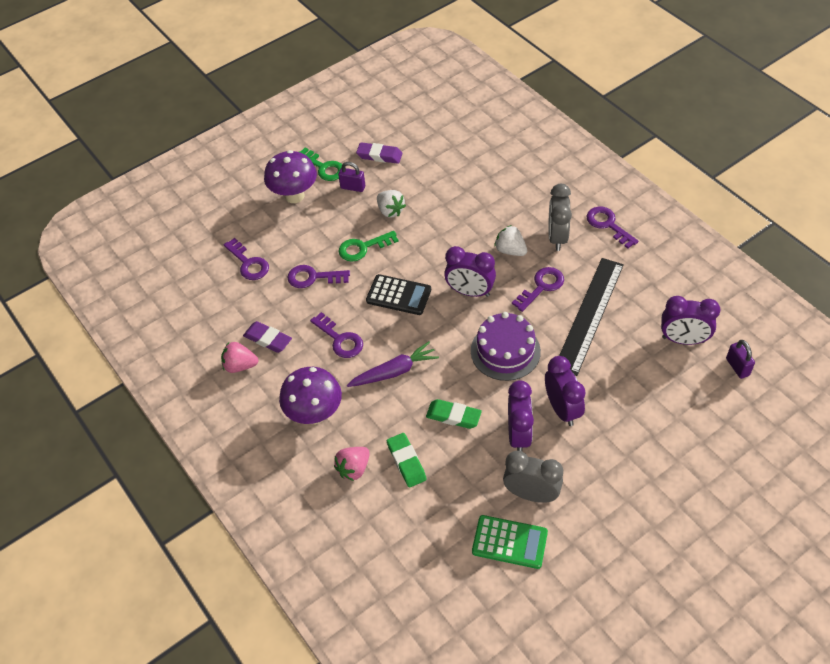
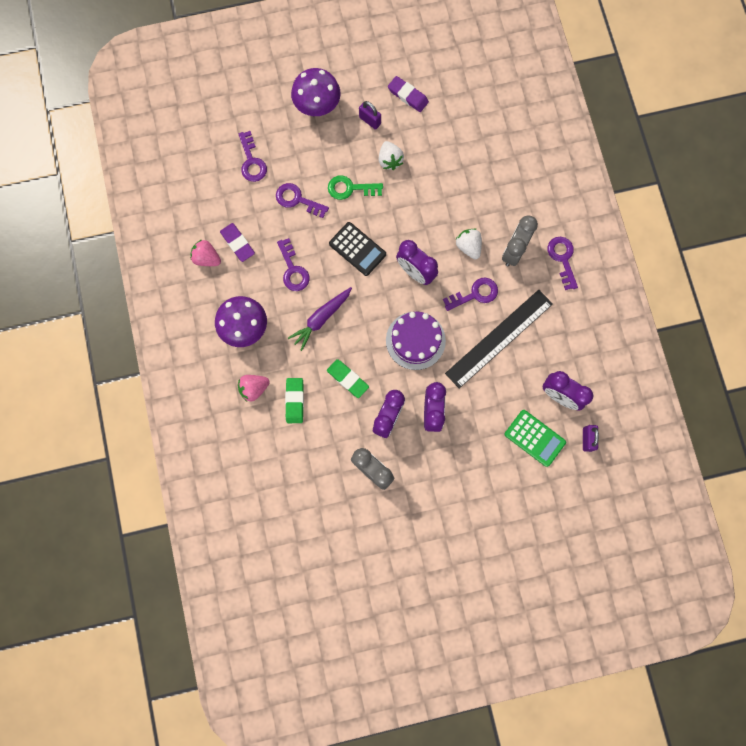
camera: 20 degrees right, 25 degrees up
green key [299,147,342,181] -> none
purple carrot [347,342,439,387] -> purple carrot turned 135 degrees clockwise [288,287,352,351]
green calculator [472,515,548,569] -> green calculator moved to [505,410,566,467]

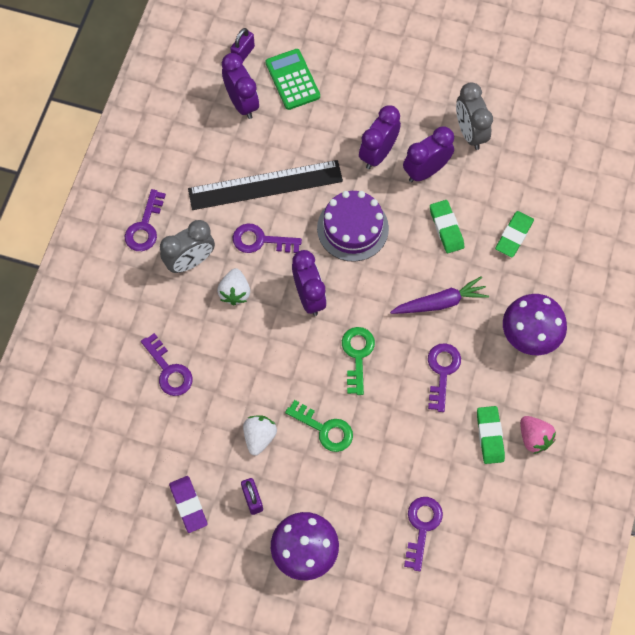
camera: 150 degrees left, 10 degrees down
purple eraser [220,223,255,262] -> green eraser [477,406,505,464]
pink strawberry [238,375,270,401] -> none
purple key [276,183,329,218] -> purple key moved to [141,333,193,396]
black calculator [329,222,386,276] -> green key [342,327,375,395]

